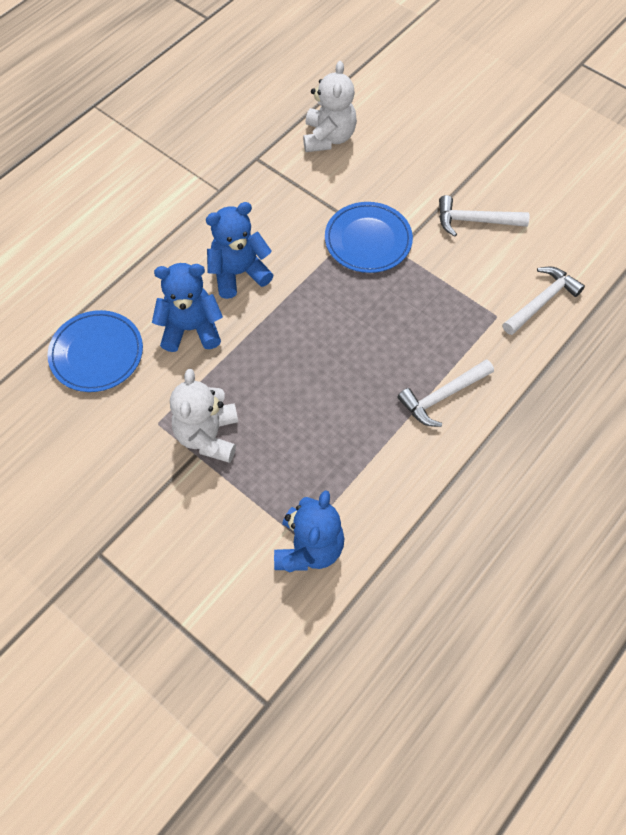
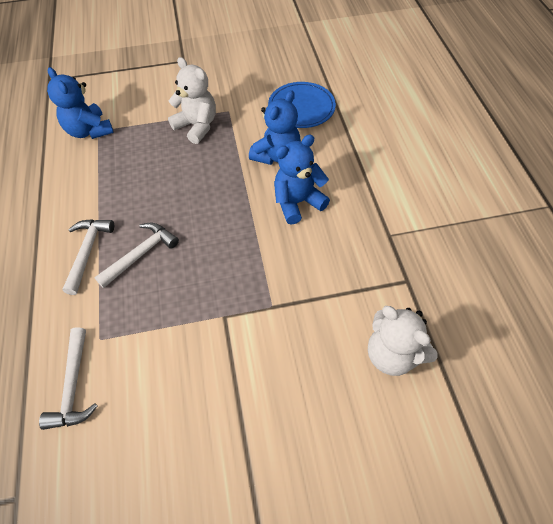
camera: 130 degrees right, 5 degrees down
blue teddy bear [206,202,273,299] -> blue teddy bear turned 135 degrees counterclockwise [274,134,330,225]
blue plate [325,202,413,273] -> none
white hammer [439,195,530,237] -> white hammer moved to [94,223,179,288]

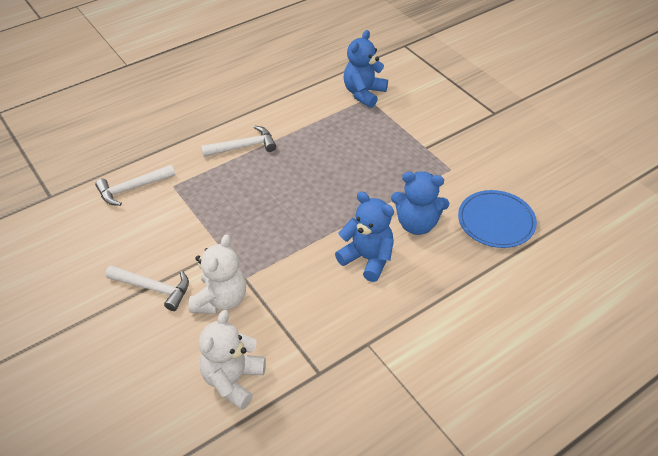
camera: 65 degrees right, 10 degrees down
white hammer [94,223,179,288] -> white hammer moved to [105,265,189,311]
white teddy bear [168,57,216,144] -> white teddy bear moved to [188,234,246,314]

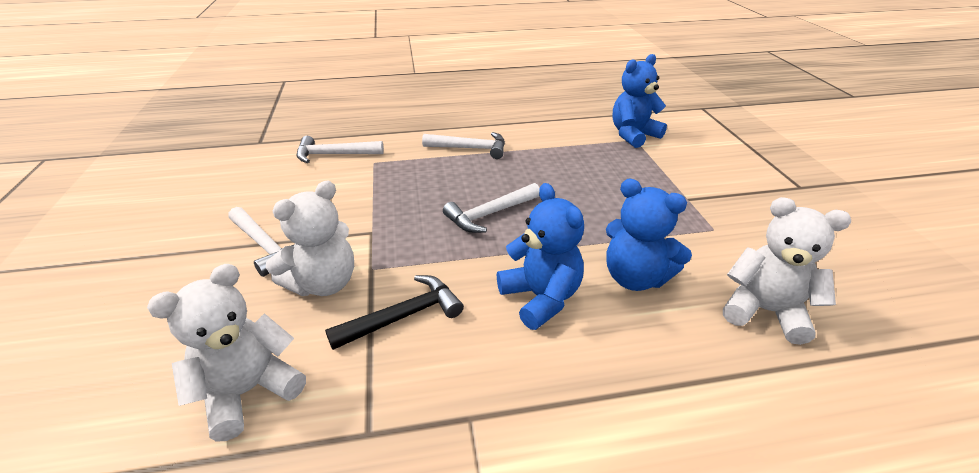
camera: 25 degrees right, 10 degrees down
blue plate [458,190,537,248] -> white teddy bear [723,197,851,345]
none -> black hammer [325,275,464,350]
none -> white hammer [443,183,540,233]

